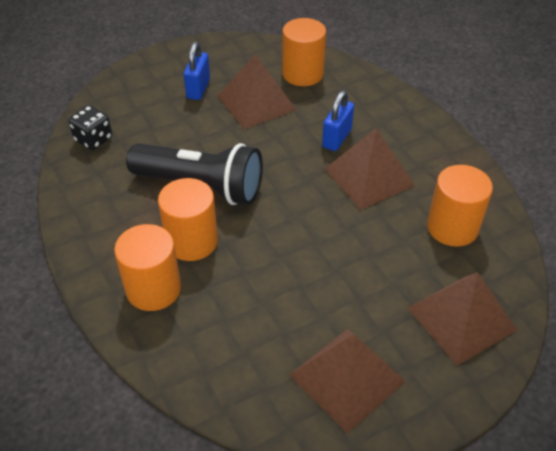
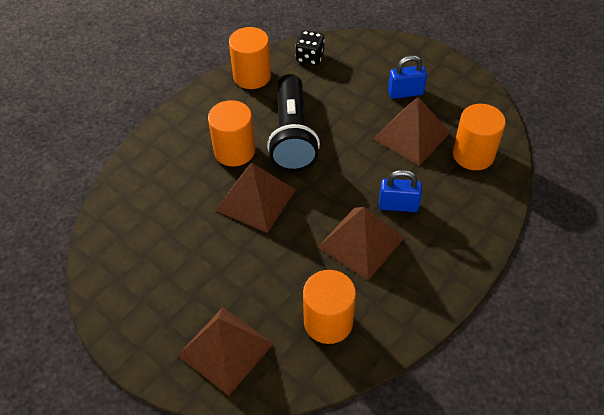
camera: 70 degrees right, 5 degrees up
orange cylinder [114,224,181,311] -> orange cylinder moved to [229,27,271,89]
brown pyramid [290,329,406,433] -> brown pyramid moved to [216,163,296,233]

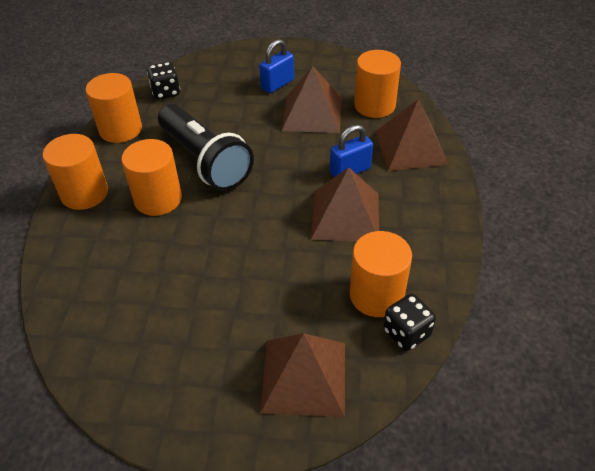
camera: 35 degrees left, 5 degrees down
brown pyramid [216,163,296,233] -> brown pyramid moved to [375,99,449,171]
none -> orange cylinder [43,134,108,210]
none -> black dice [383,294,436,351]

